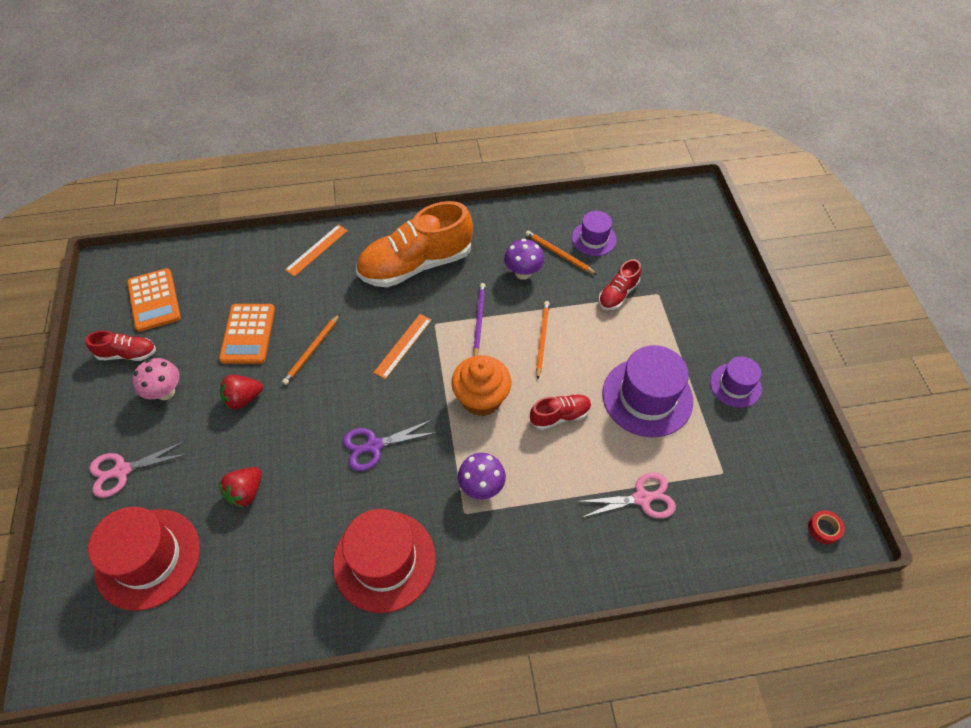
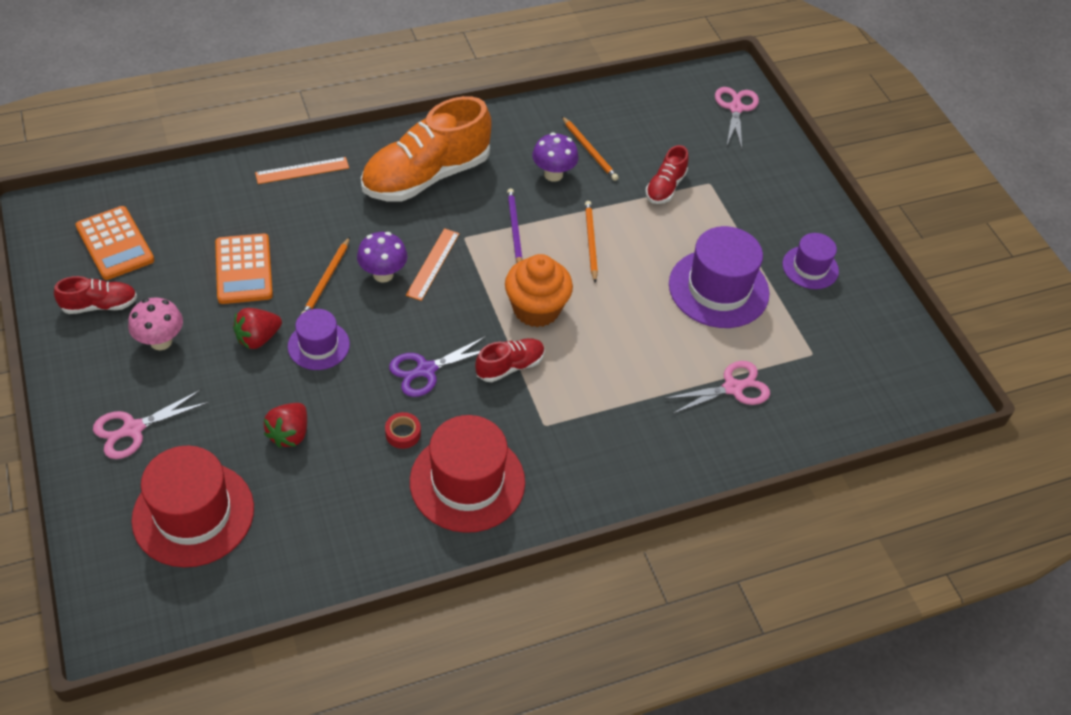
camera: 15 degrees left, 5 degrees down
orange ruler [285,225,348,277] -> orange ruler turned 45 degrees clockwise [255,157,349,184]
purple mushroom [458,453,506,499] -> purple mushroom moved to [357,232,407,283]
orange pencil [525,231,597,275] -> orange pencil turned 150 degrees counterclockwise [562,116,619,181]
red shoe [530,394,591,430] -> red shoe moved to [475,338,545,382]
purple hat [572,211,617,256] -> purple hat moved to [288,309,350,370]
red tape [808,510,845,544] -> red tape moved to [385,412,421,449]
none -> pink scissors [715,87,759,149]

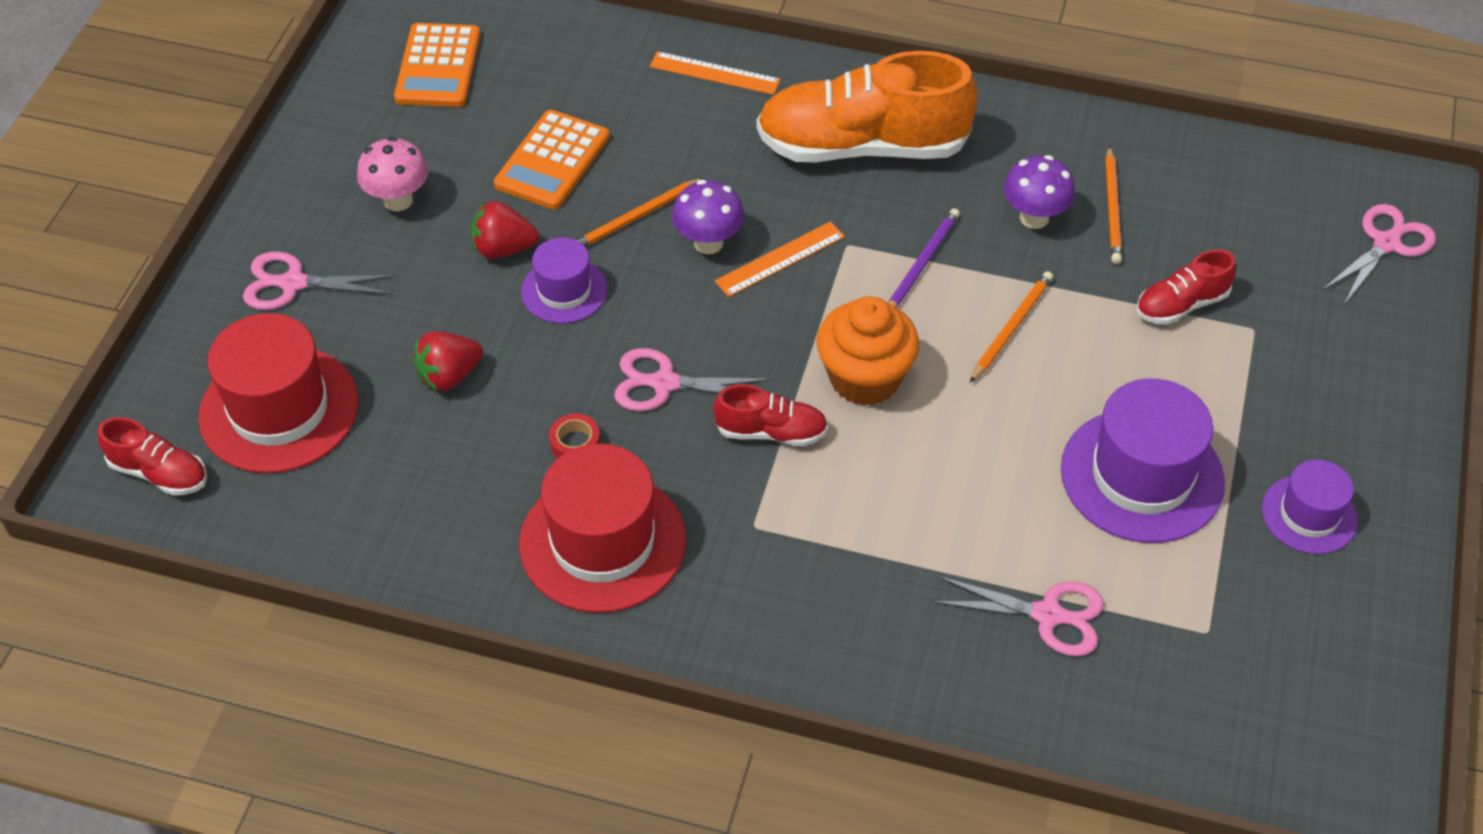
camera: 40 degrees right, 0 degrees up
red shoe [54,276,137,314] -> red shoe moved to [98,417,207,495]
purple scissors [389,336,487,397] -> pink scissors [614,348,772,411]

